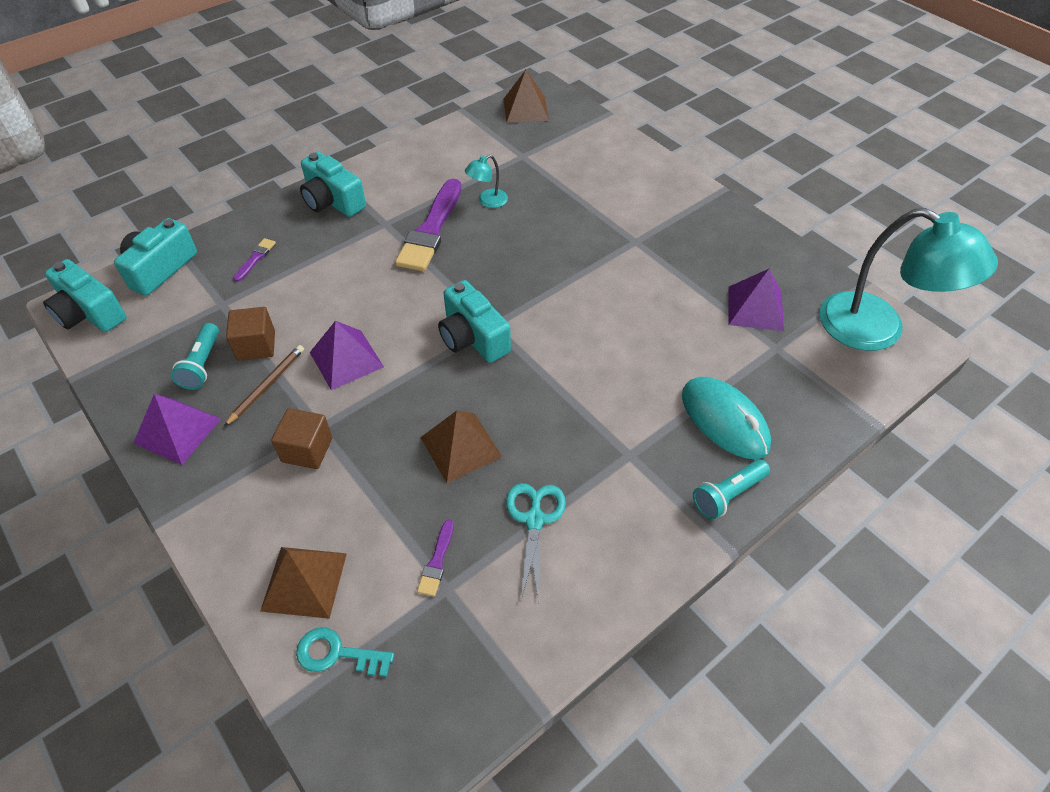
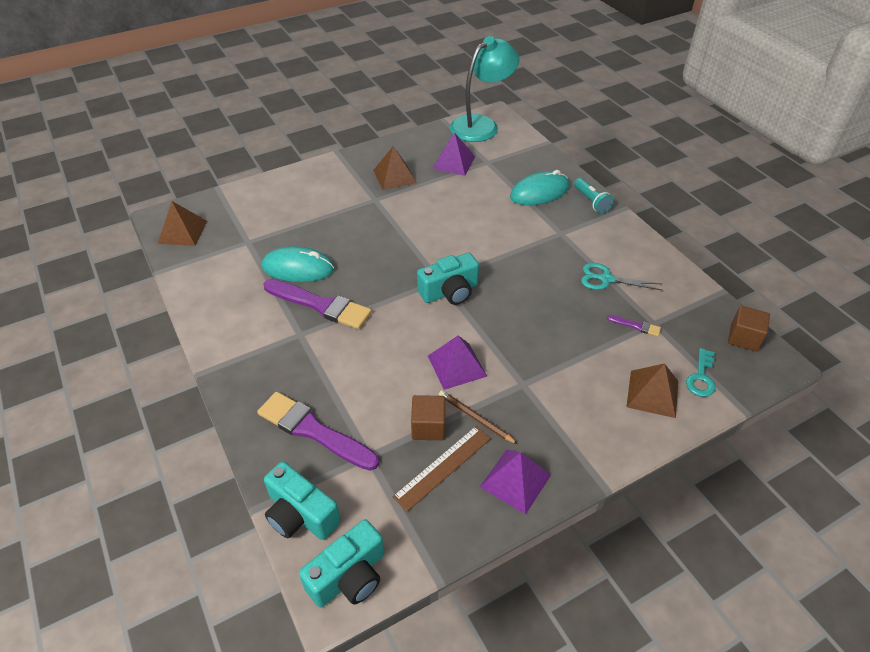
camera: 80 degrees left, 5 degrees down
turquoise flashlight [171,323,219,390] -> brown ruler [393,426,491,512]
purple brush [233,238,276,282] -> purple brush [257,392,379,471], size x2.29
brown cube [271,408,332,469] -> brown cube moved to [728,306,770,352]
turquoise camera [300,152,366,217] -> none
brown pyramid [420,411,502,483] -> brown pyramid moved to [373,146,417,190]
turquoise lamp [465,155,508,208] -> turquoise mouse [262,246,334,282]

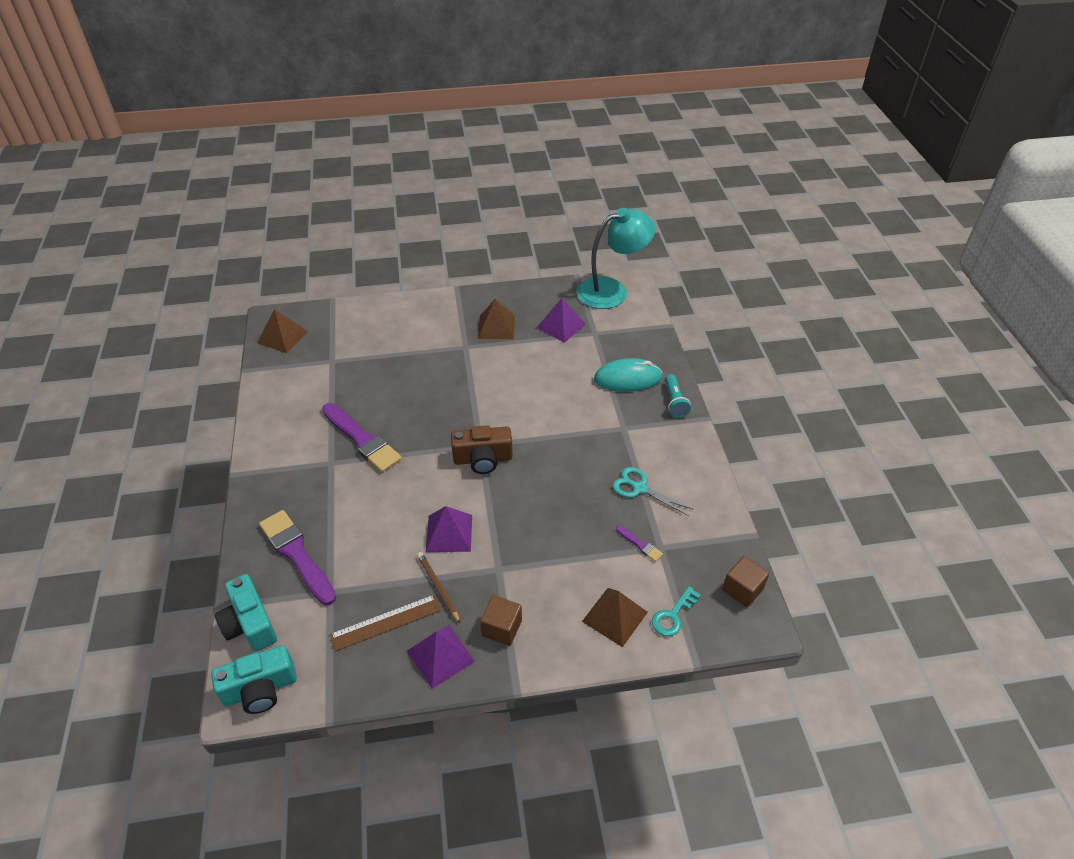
camera: 20 degrees right, 0 degrees up
turquoise mouse [262,246,334,282] -> none
brown cube [411,395,445,440] -> brown cube moved to [480,595,522,646]
turquoise camera [417,253,479,305] -> brown camera [451,425,513,474]

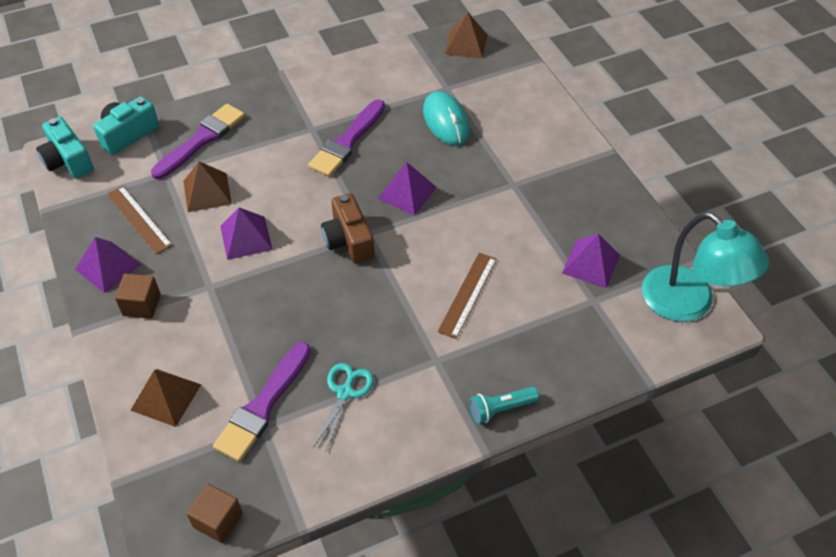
camera: 75 degrees right, 5 degrees up
brown pencil [417,552,461,624] -> none
brown pyramid [478,299,515,339] -> brown pyramid moved to [183,161,232,212]
turquoise mouse [594,358,663,392] -> turquoise mouse moved to [423,91,470,146]
purple brush [616,526,663,562] -> purple brush [213,342,311,462], size x2.29
turquoise key [652,586,701,636] -> none
none -> purple pyramid [377,162,437,215]
none -> brown ruler [438,253,497,339]

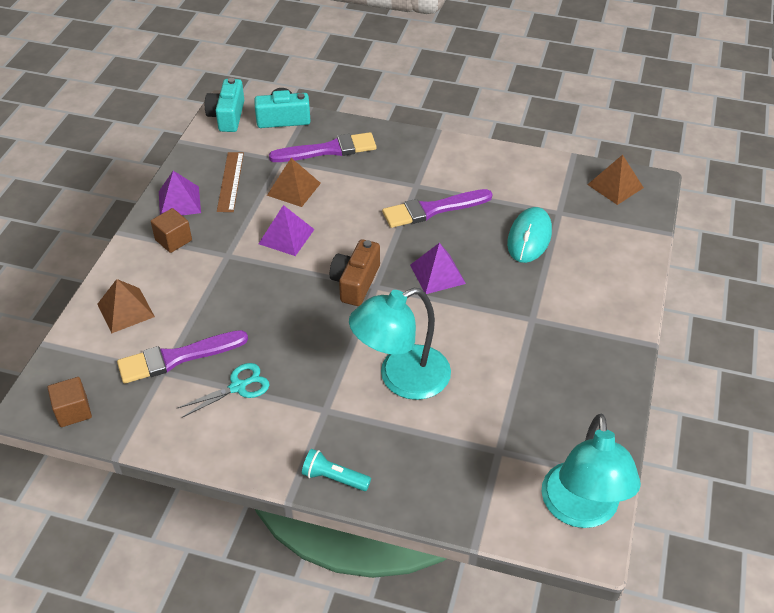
camera: 40 degrees right, 5 degrees down
brown ruler [438,253,497,339] -> turquoise lamp [349,288,451,400]
purple pyramid [562,234,620,289] -> none

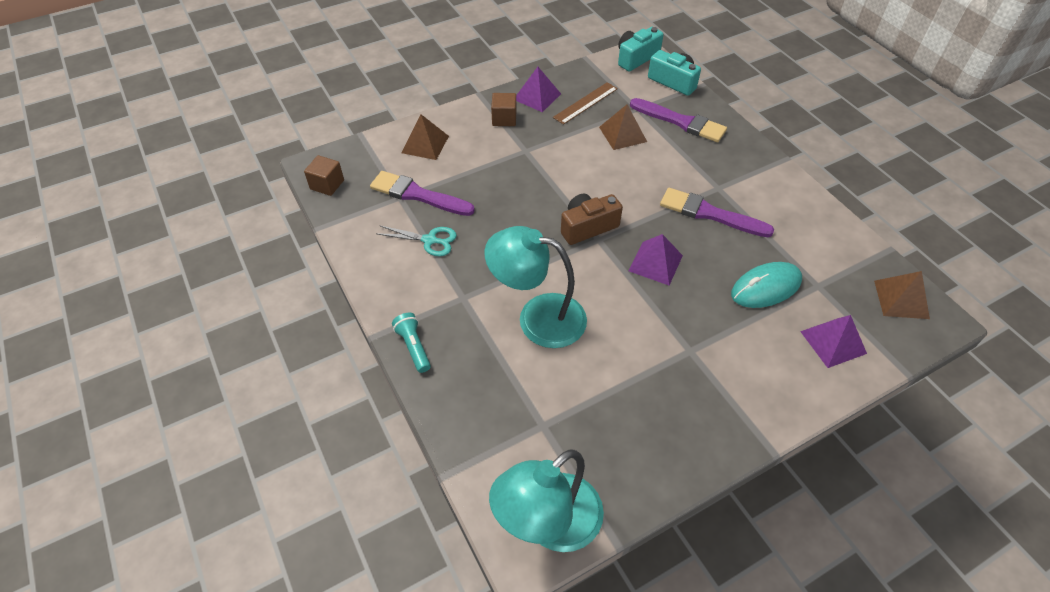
camera: 45 degrees right, 5 degrees up
purple pyramid [259,205,315,256] -> purple pyramid moved to [800,315,867,368]

